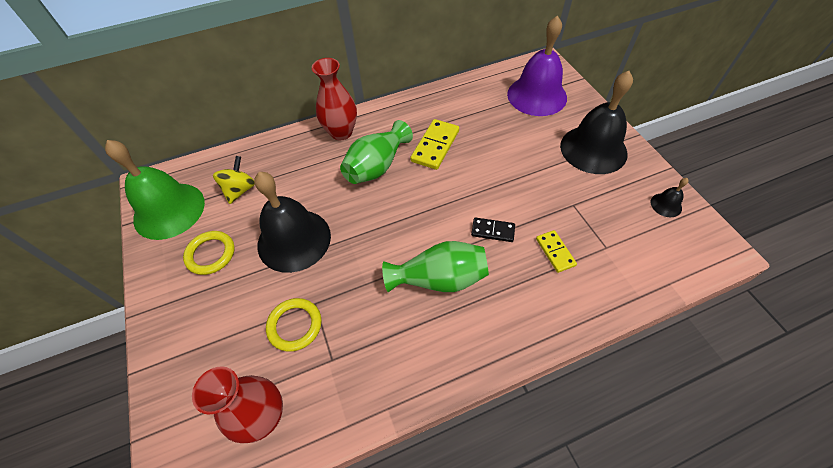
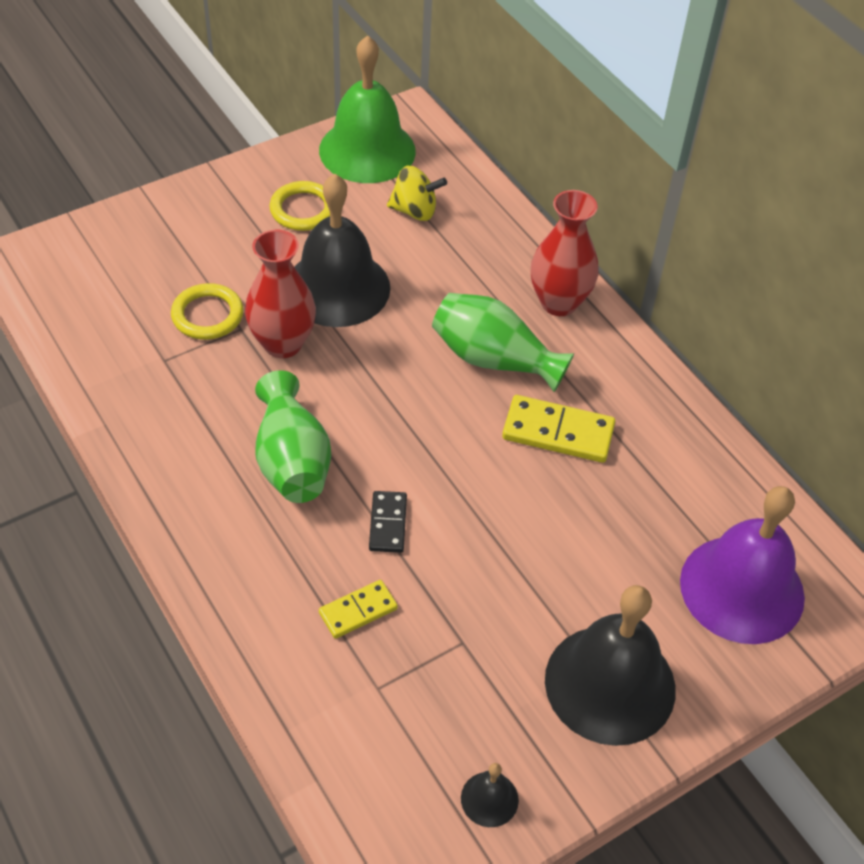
camera: 75 degrees right, 5 degrees down
red vase [192,366,283,443] -> red vase moved to [245,230,316,358]

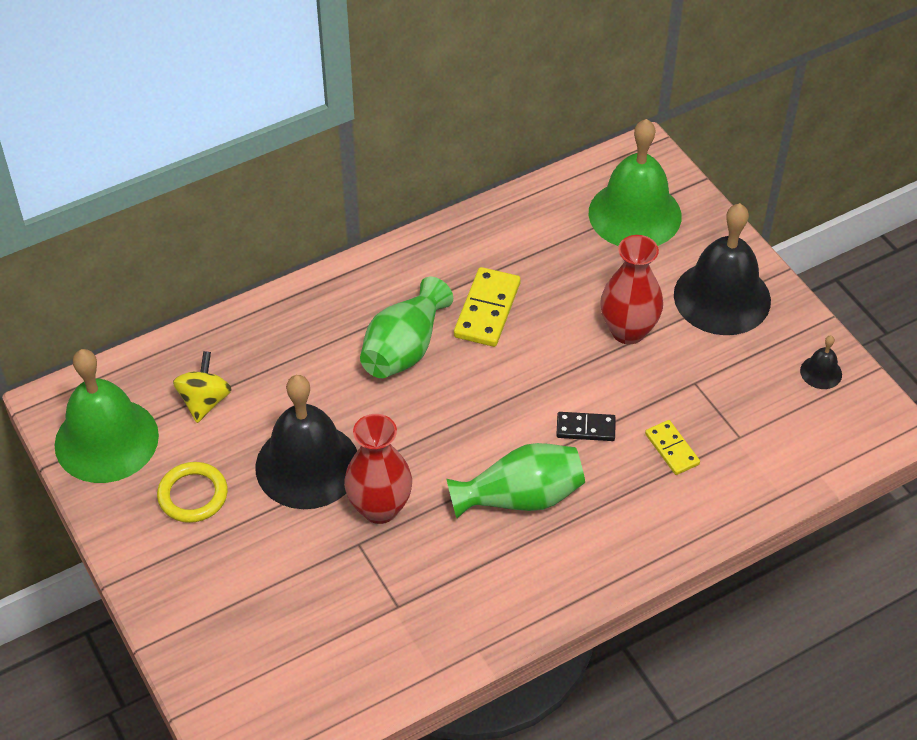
camera: 85 degrees left, 0 degrees up
yellow ring [171,283,244,340] -> none
red vase [531,190,599,316] -> red vase moved to [600,235,663,344]
purple bell [680,486,805,644] -> green bell [589,119,682,246]

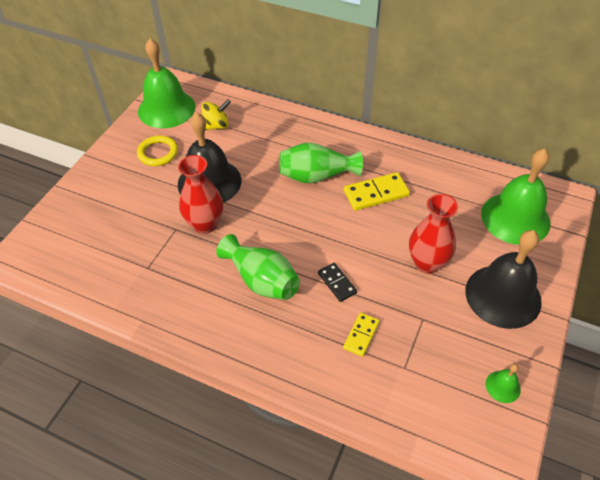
camera: 55 degrees right, 0 degrees up
black bell [800,335,842,389] -> green bell [486,364,521,403]

